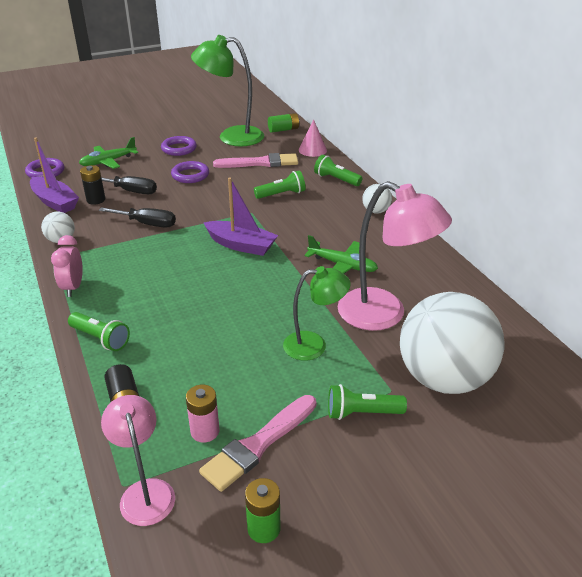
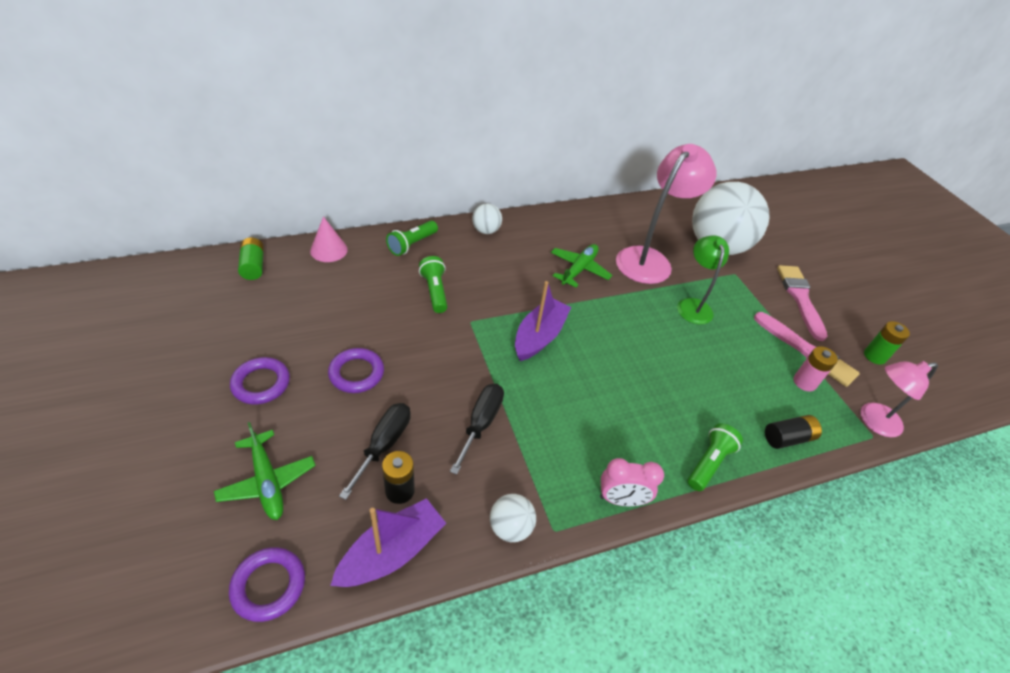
camera: 90 degrees left, 10 degrees up
green lamp [191,35,264,146] -> none
pink brush [213,153,298,168] -> pink brush moved to [777,265,827,341]
green flashlight [328,384,407,420] -> none

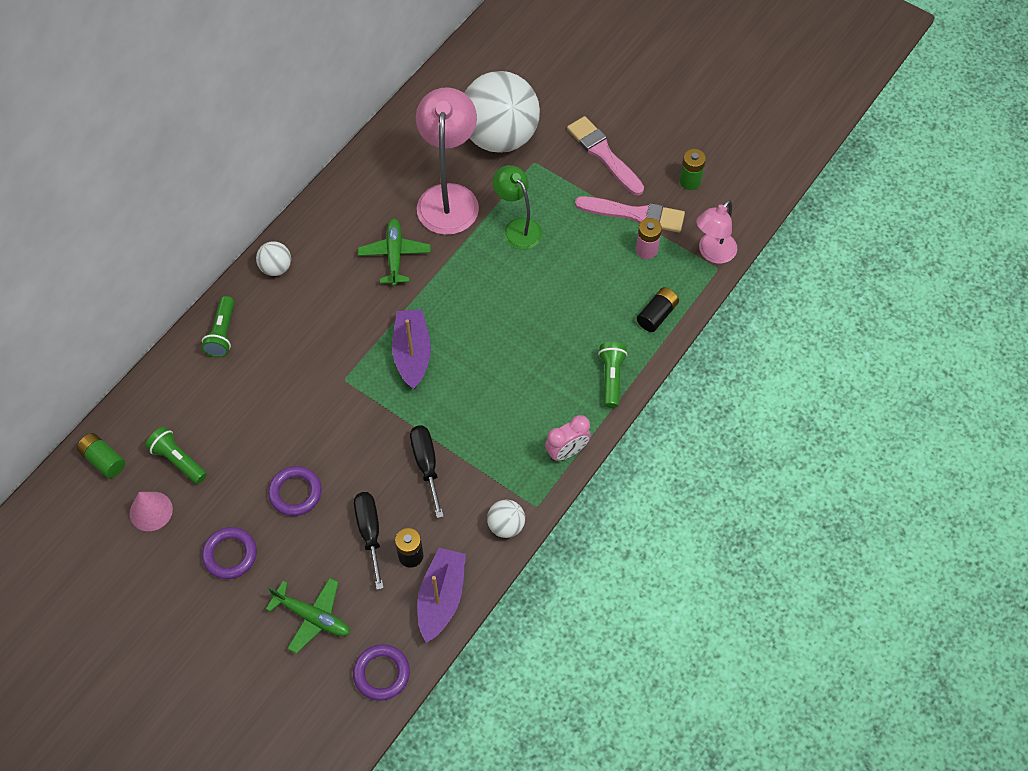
camera: 30 degrees left, 15 degrees up
pink cone [310,216,348,262] -> pink cone moved to [130,492,173,531]
green flashlight [419,256,447,313] -> green flashlight moved to [145,427,207,484]

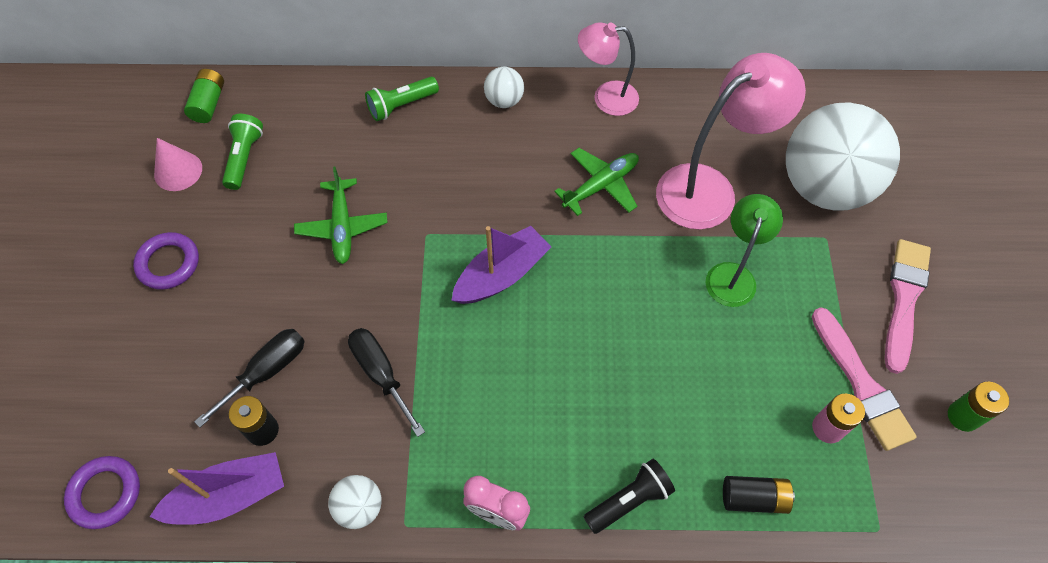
camera: 55 degrees right, 0 degrees up
green plane [266,578,350,654] -> green plane moved to [294,166,387,264]
purple ring [268,466,322,516] -> none
black screwdriver [410,426,444,518] -> black screwdriver turned 75 degrees counterclockwise [348,328,425,437]
green flashlight [598,342,627,408] -> black flashlight [584,459,675,534]
pink lamp [696,200,737,264] -> pink lamp moved to [578,22,639,116]

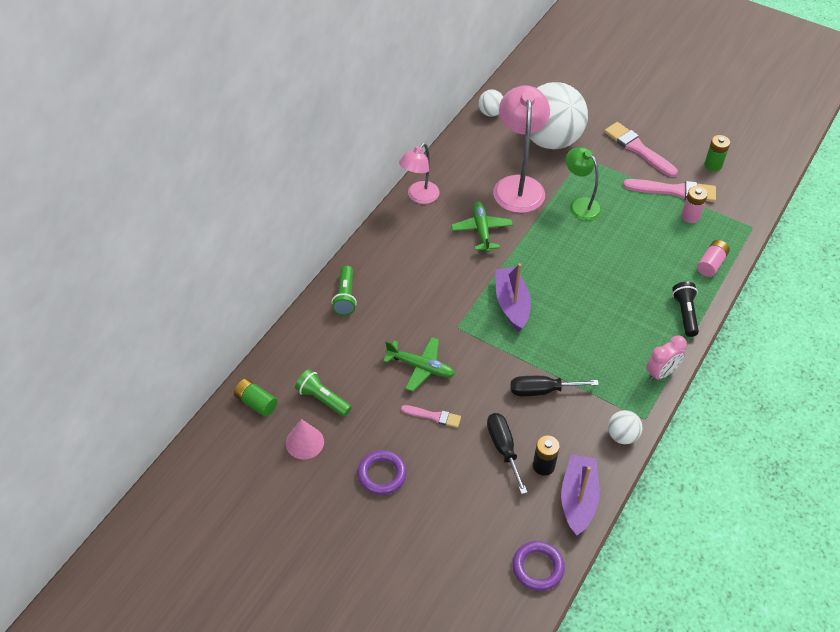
camera: 60 degrees left, 10 degrees down
white ball [484,67,524,108] -> white ball moved to [478,90,503,117]
black battery [723,476,795,514] -> pink battery [697,240,730,277]
none -> pink brush [401,405,461,428]

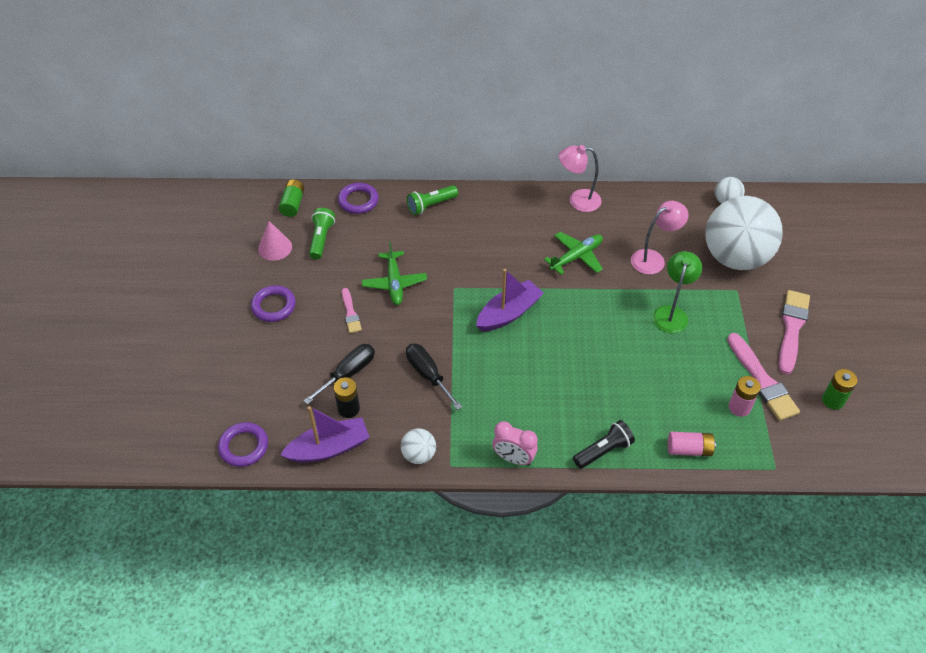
camera: 60 degrees right, 0 degrees up
pink lamp [493,85,550,213] -> pink lamp [631,201,688,275], size x0.61
none -> purple ring [338,183,379,214]

